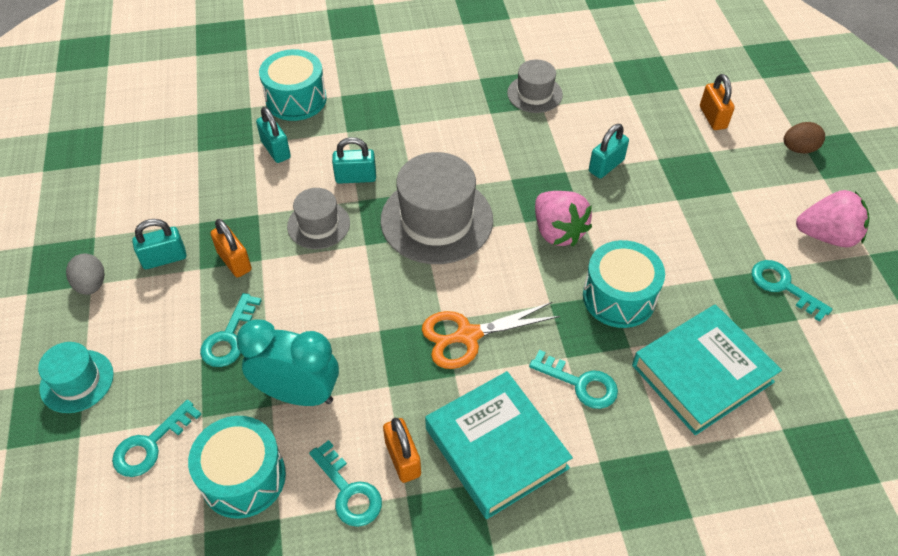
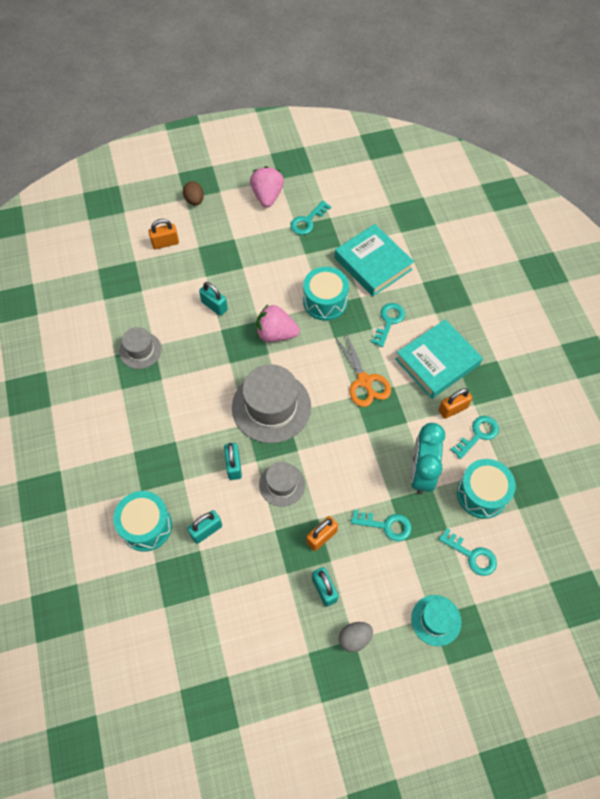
camera: 95 degrees left, 10 degrees up
pink strawberry [535,191,592,246] -> pink strawberry turned 135 degrees counterclockwise [256,305,300,342]

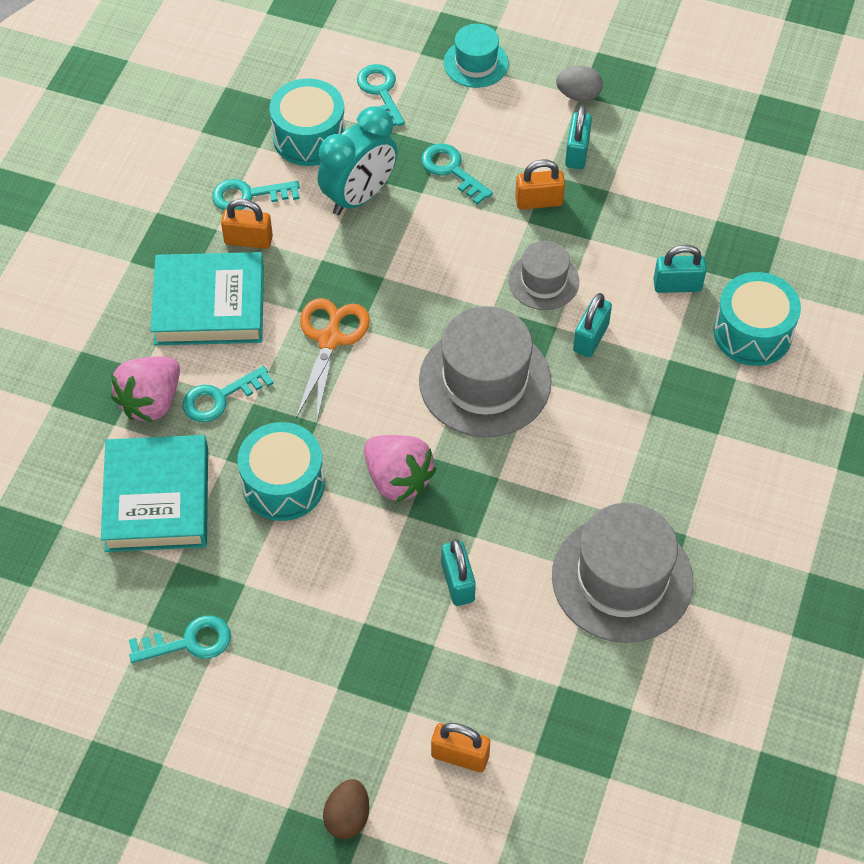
camera: 145 degrees left, 5 degrees down
grey hat [119,327,162,369] -> grey hat [552,503,693,643], size x1.80
pink strawberry [250,166,284,207] -> pink strawberry moved to [111,356,180,422]

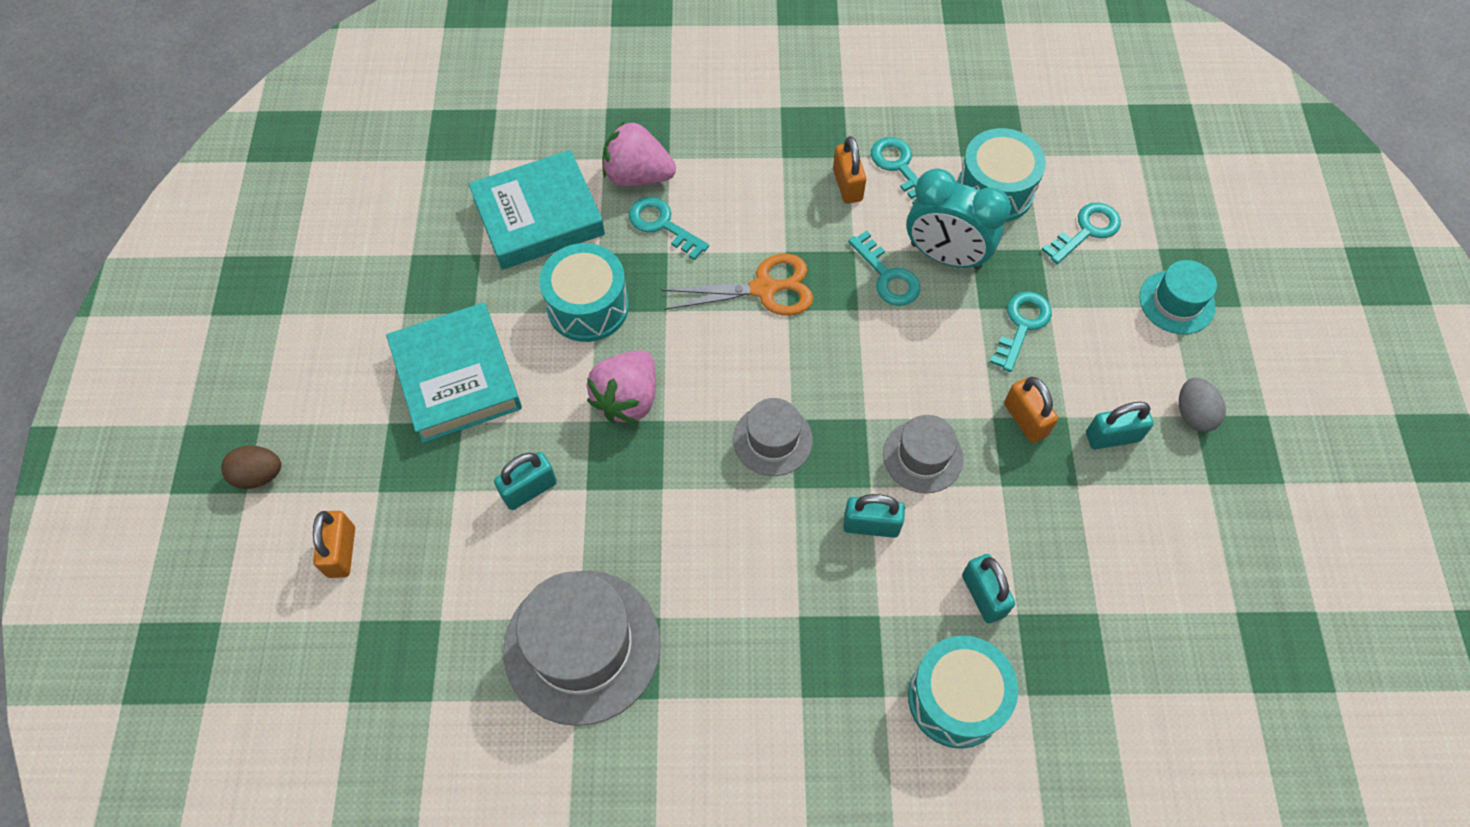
camera: 70 degrees right, 5 degrees up
turquoise key [129,615,231,663] -> turquoise key moved to [848,230,920,306]
turquoise book [151,252,264,345] -> turquoise book moved to [386,303,522,443]
grey hat [419,306,551,437] -> grey hat [733,398,813,476], size x0.55

